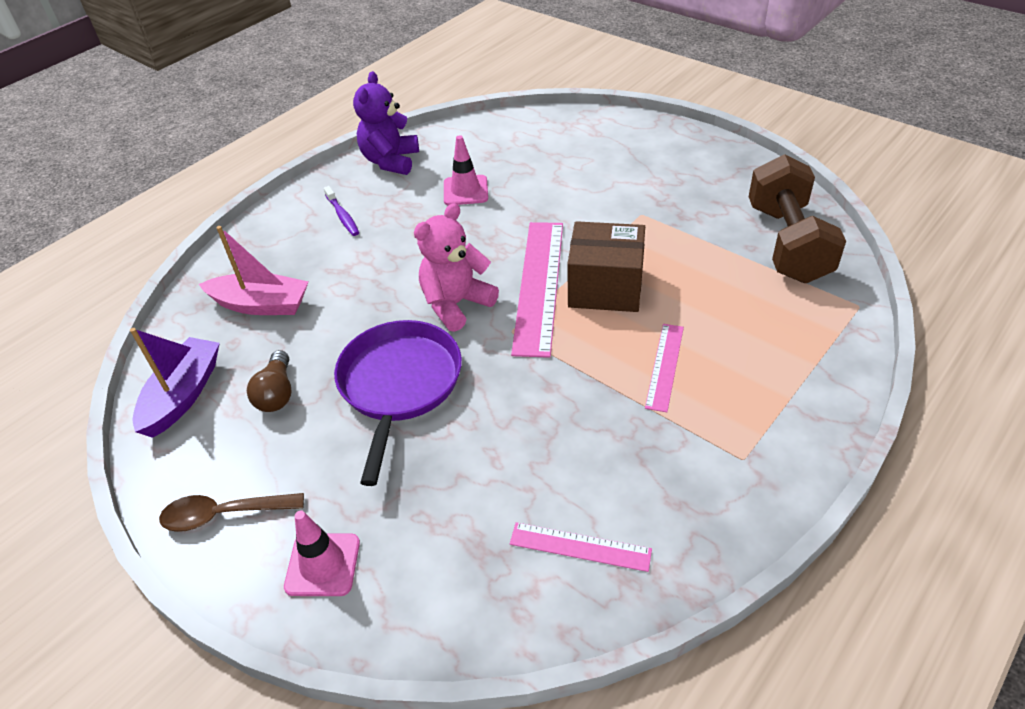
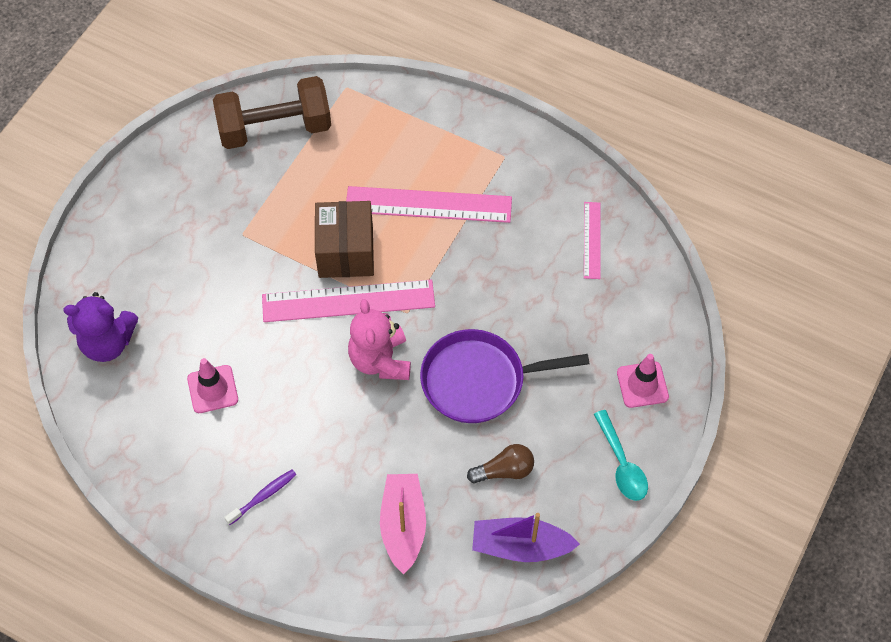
camera: 105 degrees left, 15 degrees up
brown spoon [159,493,304,532] -> turquoise spoon [594,410,648,501]
purple teddy bear [353,71,419,175] -> purple teddy bear moved to [63,292,138,362]
pink teddy bear [414,203,499,332] -> pink teddy bear turned 45 degrees clockwise [348,299,411,380]
pink ruler [645,324,684,412] -> pink ruler [346,186,512,223], size x1.87

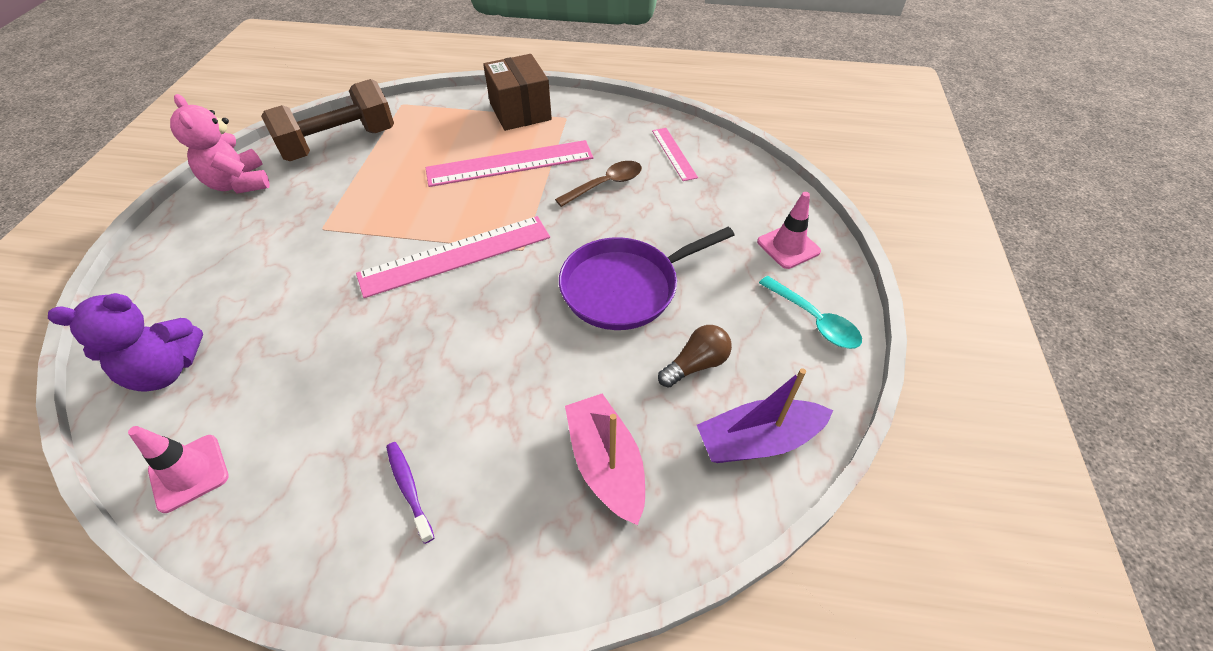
camera: 20 degrees left, 10 degrees down
pink traffic cone [187,358,238,413] -> pink traffic cone moved to [128,426,229,513]
purple toothbrush [224,469,296,525] -> purple toothbrush turned 60 degrees counterclockwise [386,442,434,544]
brown box [315,201,374,278] -> brown box moved to [483,54,552,131]
pink teddy bear [348,299,411,380] -> pink teddy bear moved to [170,94,270,194]
none -> brown spoon [555,161,642,207]

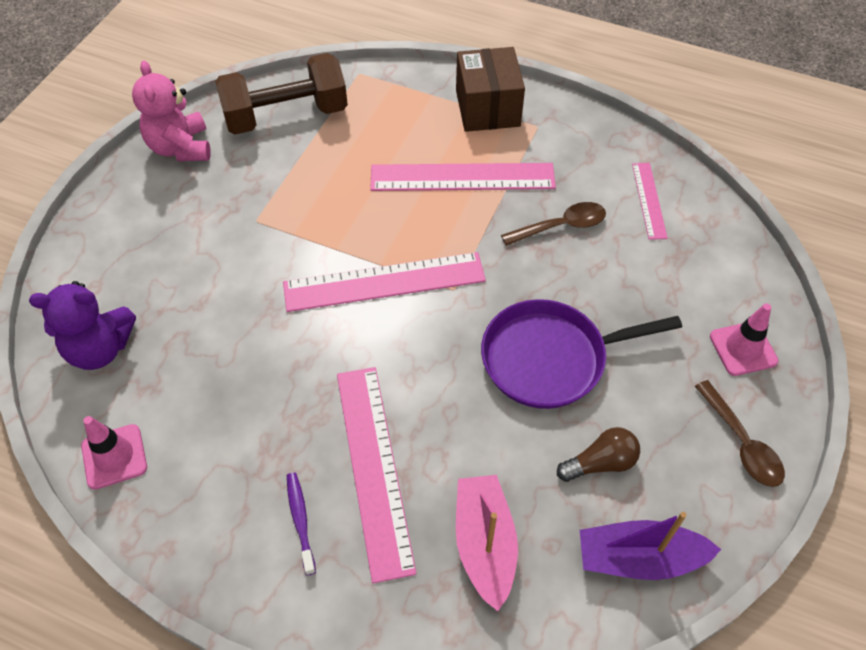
camera: 15 degrees right, 5 degrees up
turquoise spoon [759,276,862,349] -> brown spoon [695,380,785,487]
none -> pink ruler [337,367,417,584]

